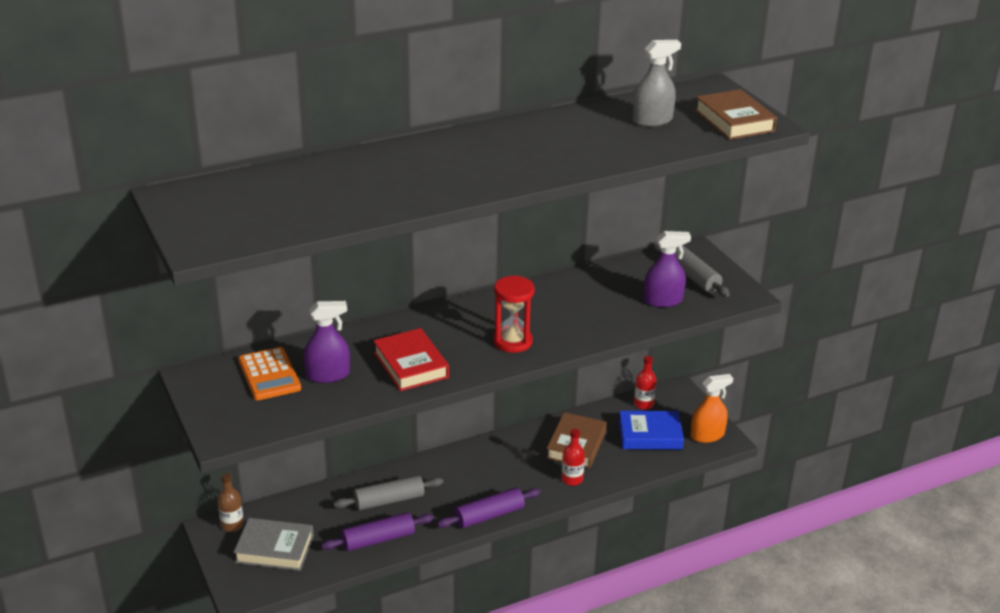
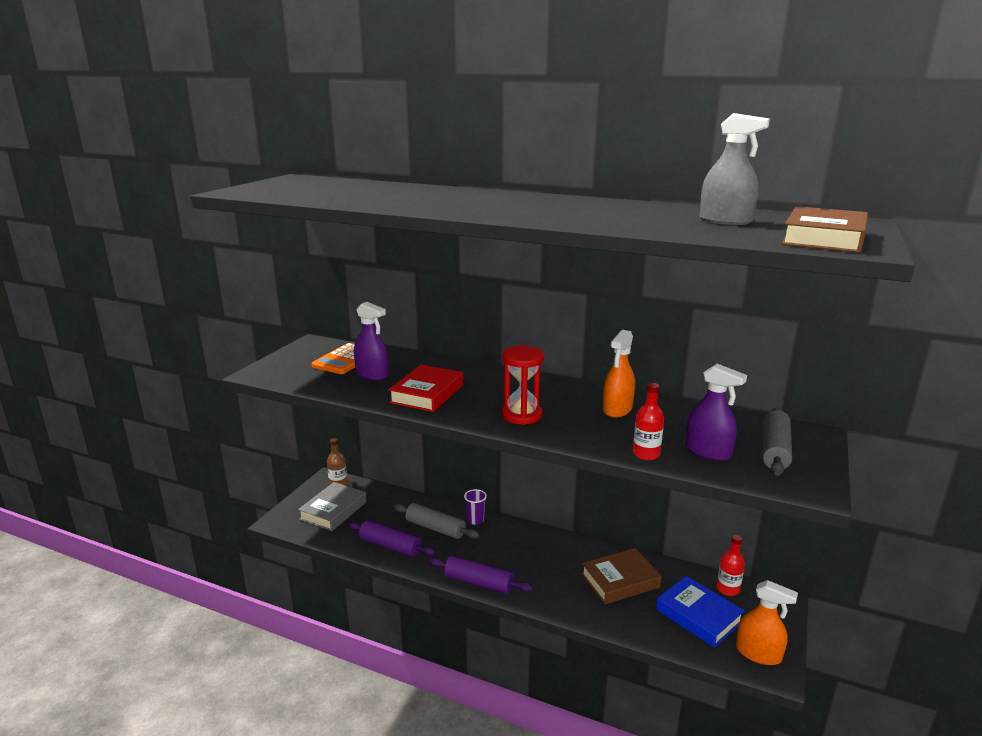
camera: 50 degrees right, 10 degrees down
grey book [234,518,314,571] -> grey book turned 60 degrees clockwise [298,482,366,531]
red bottle [561,429,585,486] -> red bottle moved to [633,383,664,460]
none -> purple cup [464,489,487,525]
none -> orange spray bottle [603,330,635,418]

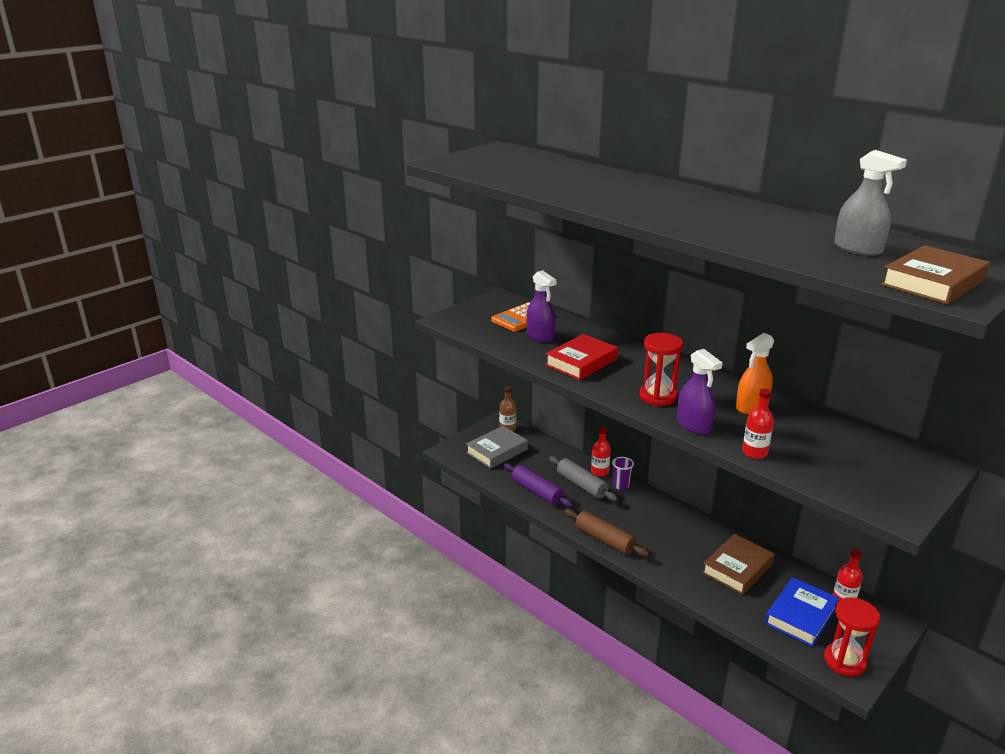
camera: 20 degrees right, 5 degrees up
purple rolling pin [428,555,533,594] -> brown rolling pin [564,509,650,557]
brown book [581,548,662,605] -> brown book turned 45 degrees counterclockwise [702,534,775,595]
blue book [656,576,744,648] -> blue book turned 60 degrees clockwise [765,578,839,647]
purple spray bottle [686,364,747,461] -> purple spray bottle moved to [677,349,723,435]
orange spray bottle [736,580,798,665] -> red hourglass [824,597,880,677]
grey rolling pin [763,407,792,476] -> none
none -> red bottle [591,427,611,476]

